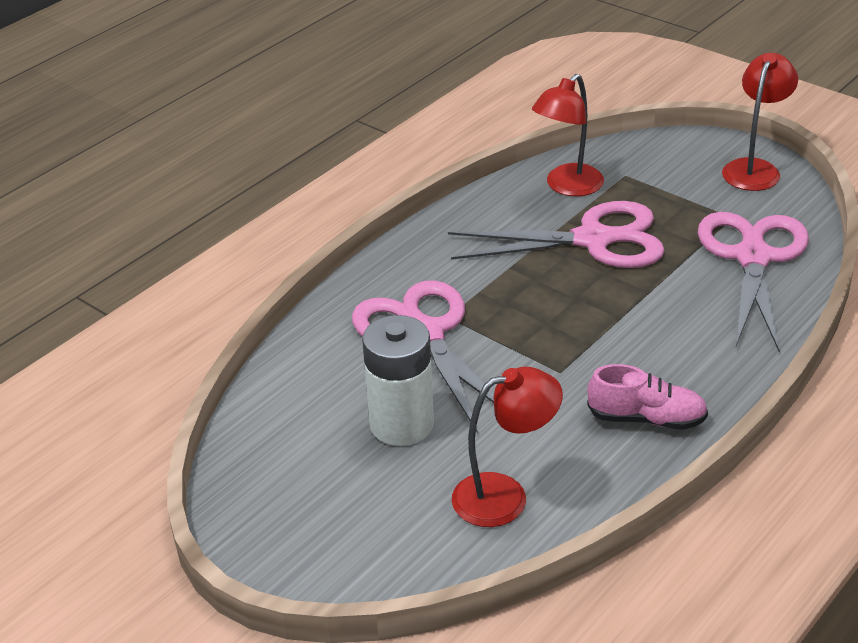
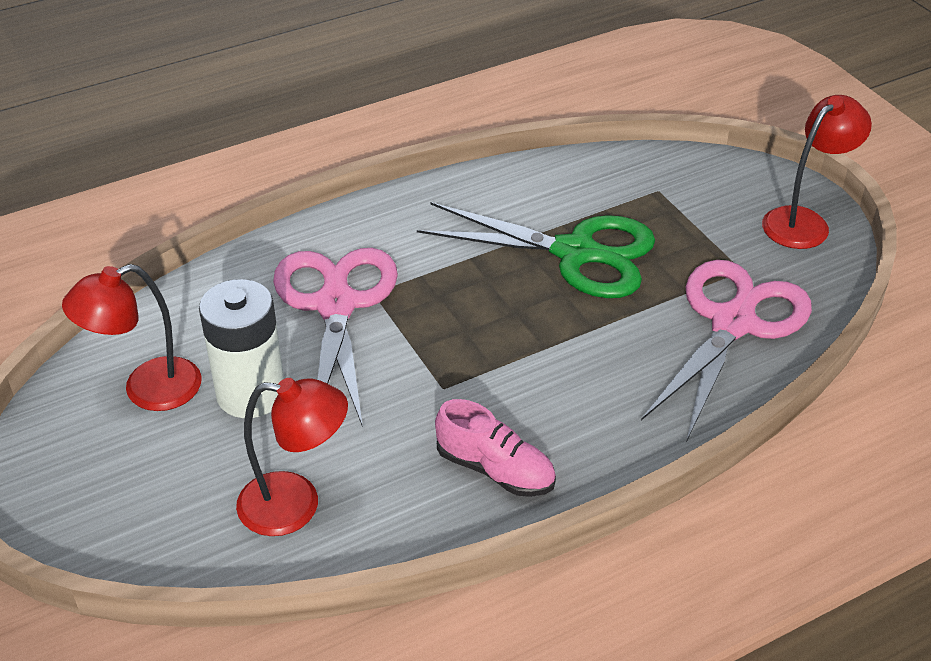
camera: 20 degrees right, 5 degrees up
pink scissors [448,201,665,268] -> green scissors [417,202,655,298]
red lamp [532,74,604,196] -> red lamp moved to [62,264,202,411]

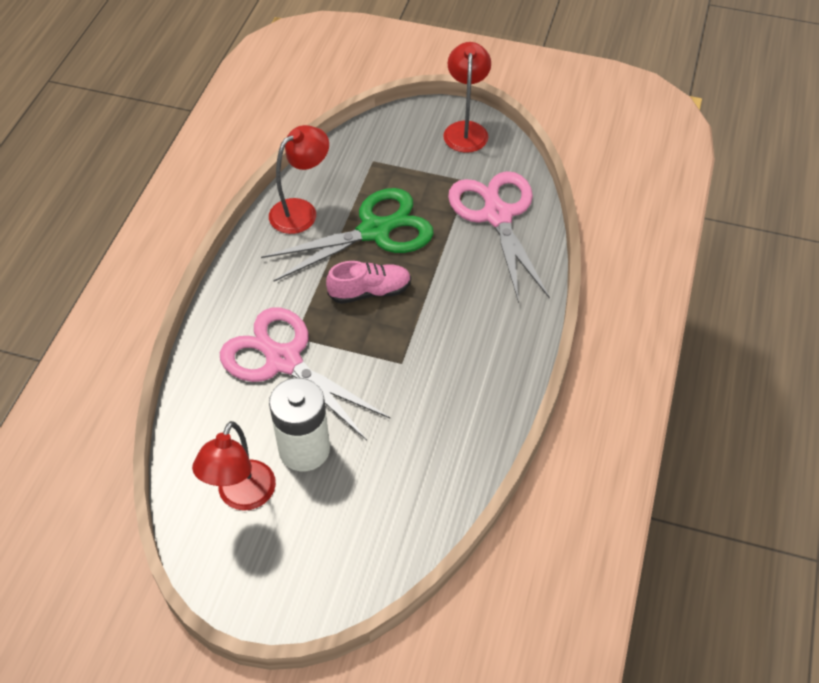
camera: 45 degrees left, 10 degrees up
red lamp [236,378,348,536] -> red lamp moved to [269,125,329,234]
pink shoe [435,399,556,497] -> pink shoe moved to [326,261,411,304]

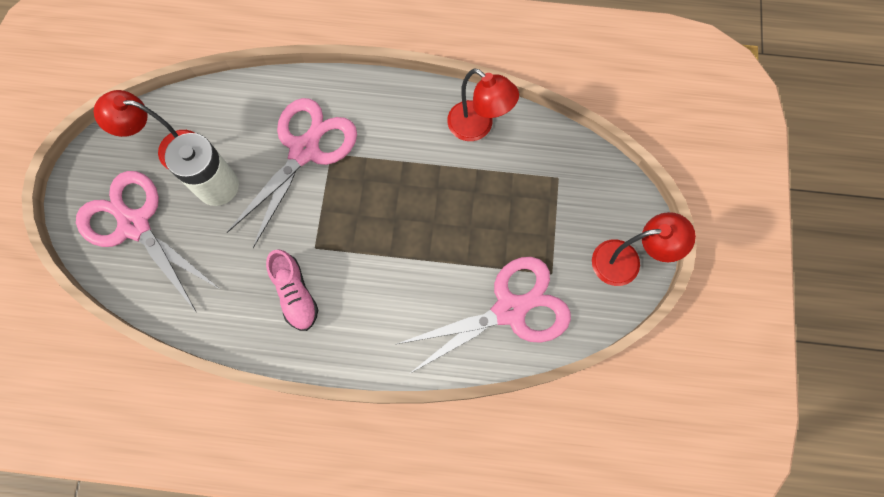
camera: 80 degrees right, 20 degrees up
green scissors [261,188,434,281] -> none
pink shoe [326,261,411,304] -> pink shoe moved to [266,249,318,331]
none -> pink scissors [76,171,221,312]

